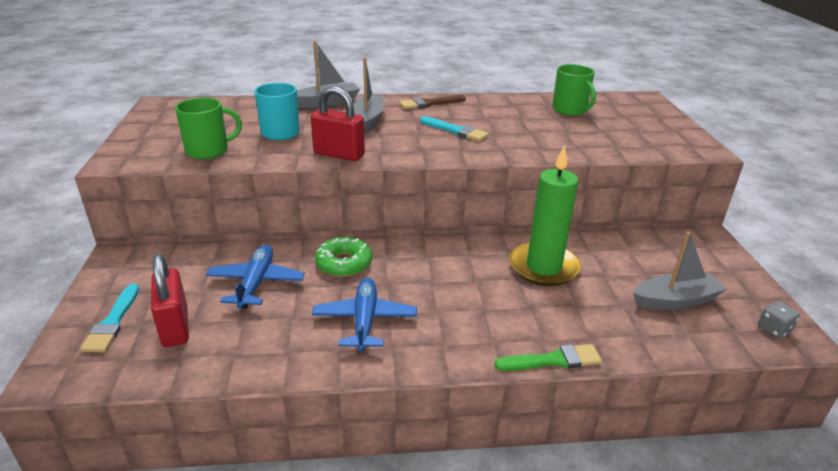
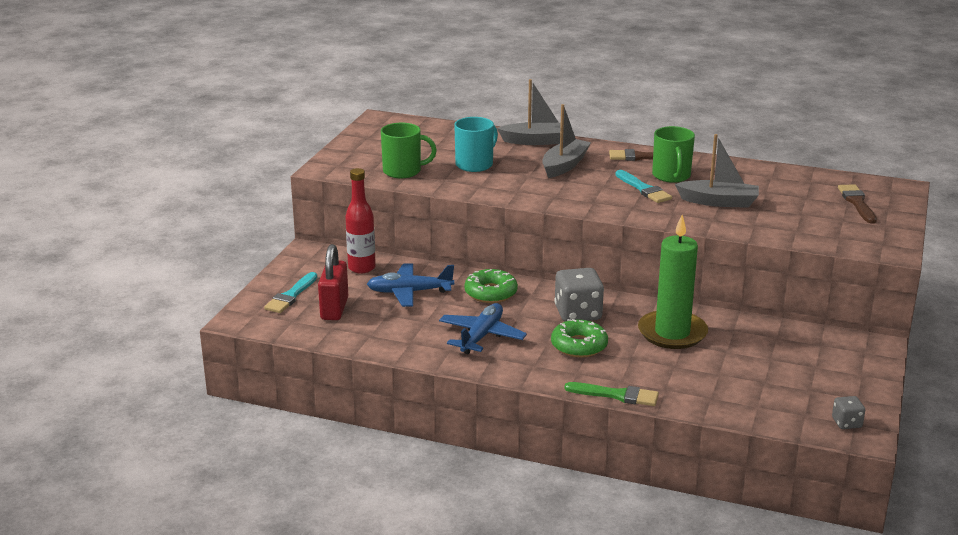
camera: 25 degrees right, 5 degrees down
blue plane [206,245,305,309] -> blue plane turned 120 degrees counterclockwise [367,263,454,307]
red padlock [311,86,365,161] -> none
green mug [552,64,596,116] -> green mug moved to [652,126,695,183]
grey boat [633,232,727,310] -> grey boat moved to [675,134,759,208]
none -> red bottle [345,168,376,274]
none -> green donut [551,319,608,358]
none -> grey dice [554,268,604,322]
none -> brown brush [838,184,877,224]

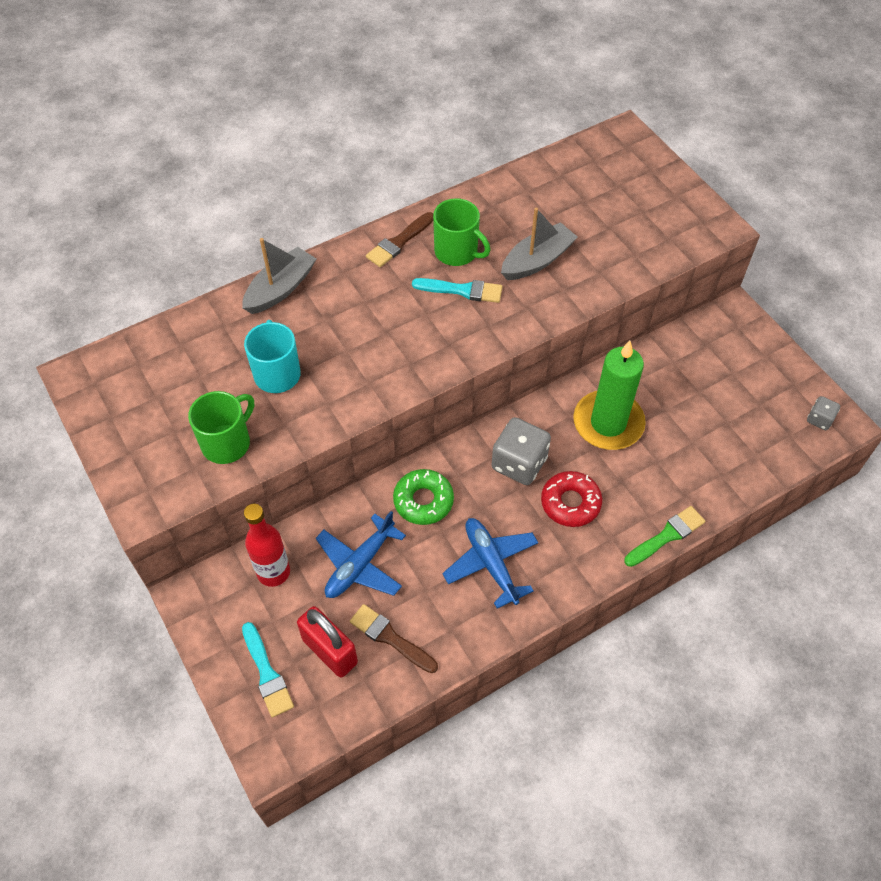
camera: 50 degrees left, 30 degrees up
grey boat [542,104,591,178] -> none
green donut [551,319,608,358] -> red donut [541,471,602,527]
brown brush [838,184,877,224] -> brown brush moved to [350,604,438,673]

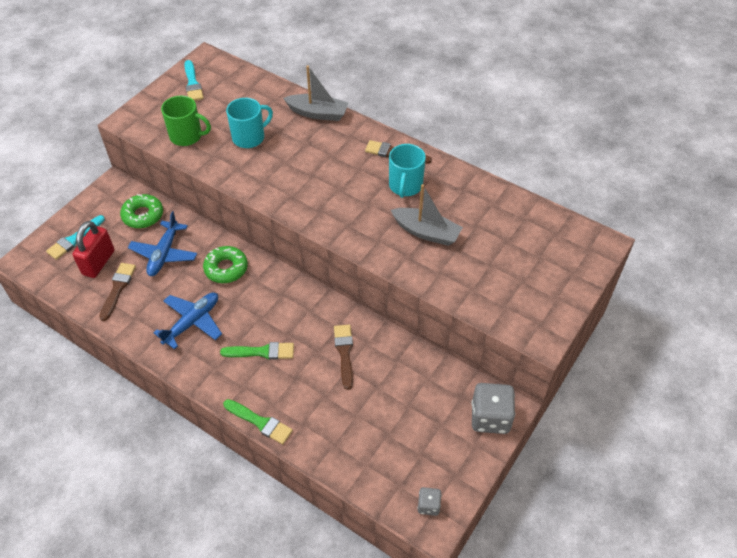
camera: 65 degrees right, 5 degrees down
red bottle [244,504,290,587] -> green donut [120,194,163,228]
blue plane [316,511,406,598] -> blue plane turned 90 degrees counterclockwise [128,211,197,276]
turquoise brush [412,278,502,303] -> turquoise brush moved to [184,60,204,101]
green mug [433,198,490,266] -> turquoise mug [389,144,426,198]
grey dice [492,417,551,485] -> grey dice moved to [472,383,515,434]
red donut [541,471,602,527] -> green brush [220,342,294,360]
green candle [573,341,646,450] -> brown brush [334,325,353,390]

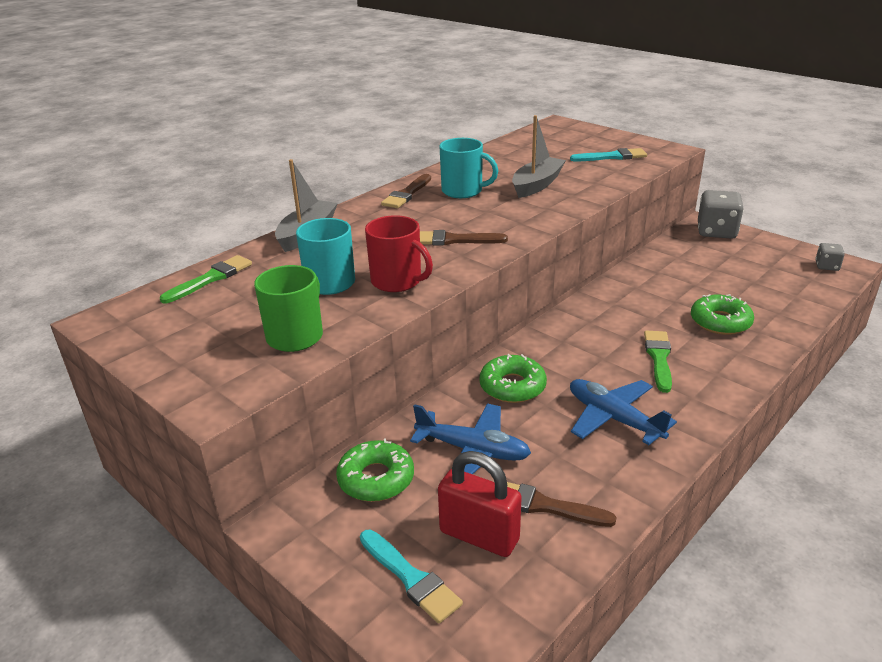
camera: 80 degrees left, 20 degrees down
turquoise brush [184,60,204,101] -> turquoise brush moved to [570,148,647,161]
green brush [223,399,293,444] -> green brush moved to [160,255,252,303]
brown brush [334,325,353,390] -> brown brush moved to [420,230,508,245]
none -> red mug [365,215,433,292]
none -> green donut [691,294,754,335]

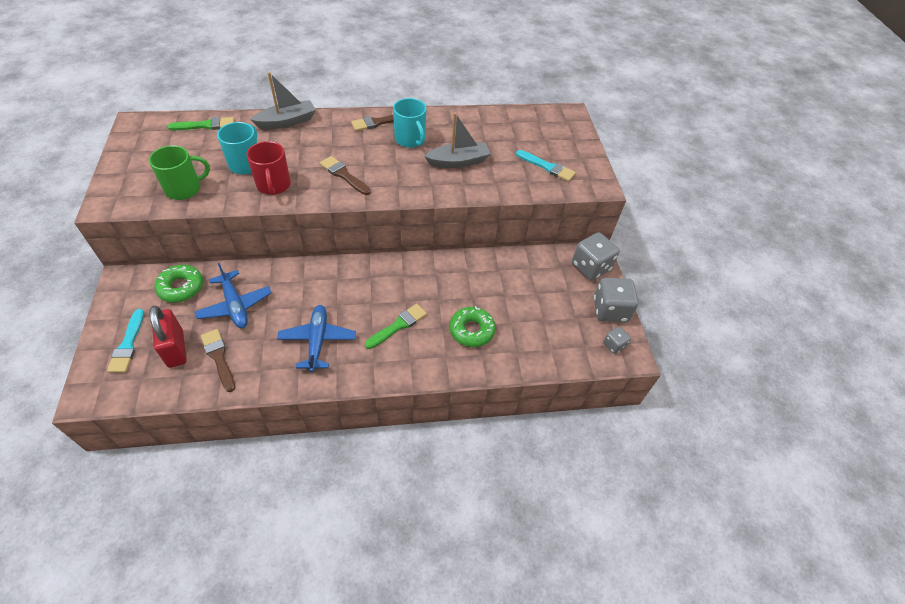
camera: 35 degrees right, 20 degrees up
green donut [480,354,547,403] -> none
none -> grey dice [594,278,638,322]

